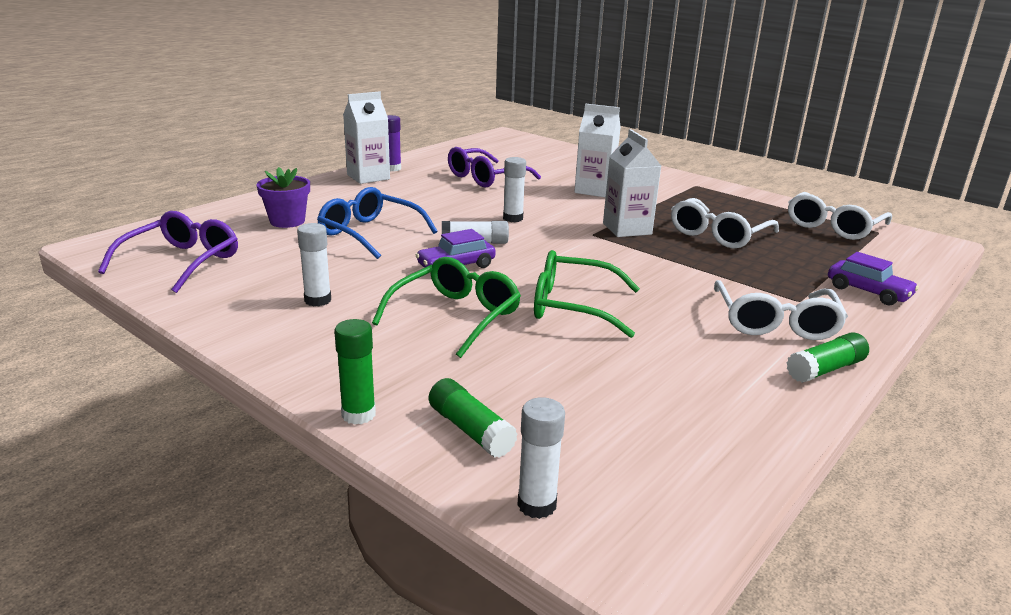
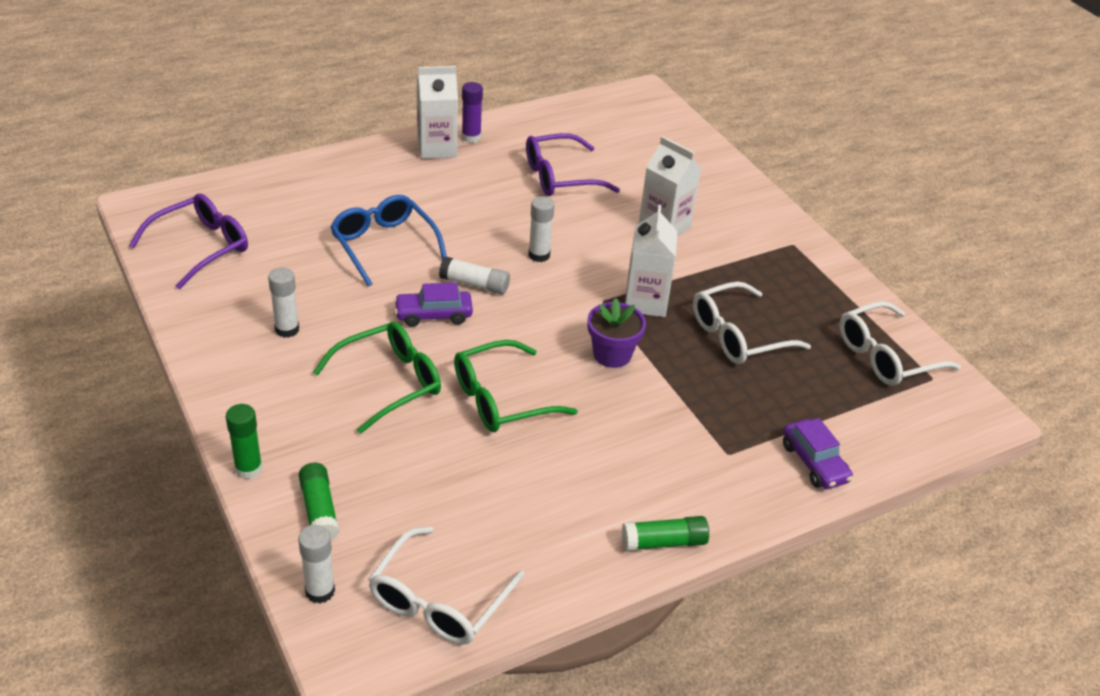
camera: 20 degrees right, 15 degrees up
purple flower pot [257,167,310,228] -> purple flower pot moved to [588,298,646,368]
green glasses [534,250,640,338] -> green glasses turned 60 degrees counterclockwise [454,340,578,432]
white glasses [714,280,848,340] -> white glasses moved to [368,526,524,644]

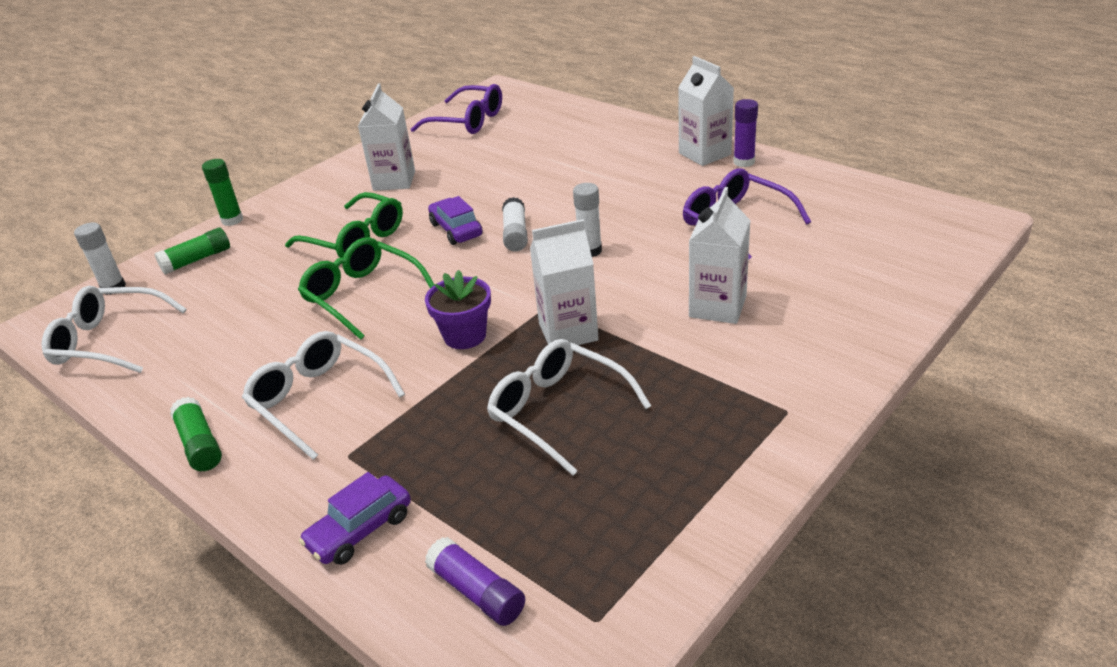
camera: 75 degrees right, 5 degrees down
white glue stick [268,267,299,338] -> white carton [358,84,415,191]
blue glasses [330,195,447,287] -> none
white glasses [839,301,961,386] -> white glasses moved to [242,331,405,460]
none -> purple glue stick [425,537,525,626]

